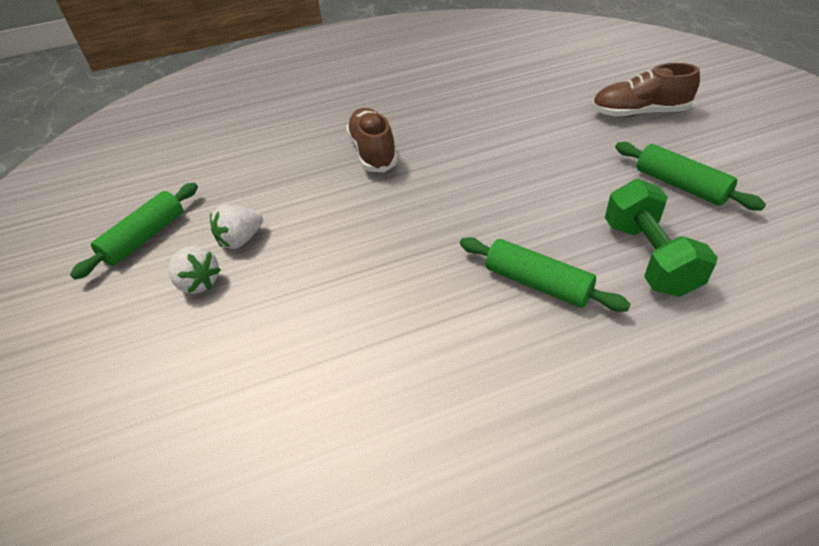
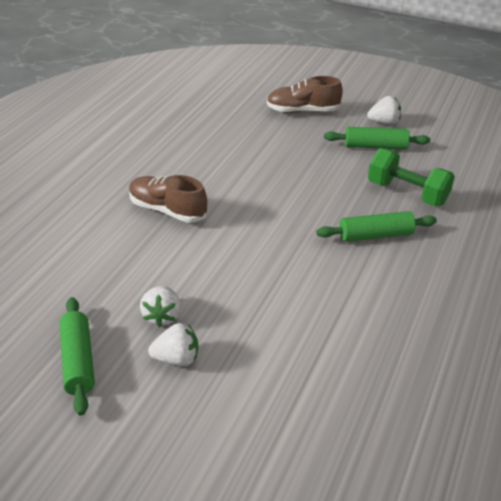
camera: 50 degrees left, 5 degrees down
brown shoe [592,63,700,117] -> brown shoe turned 45 degrees clockwise [267,76,343,113]
none -> white strawberry [367,96,401,125]

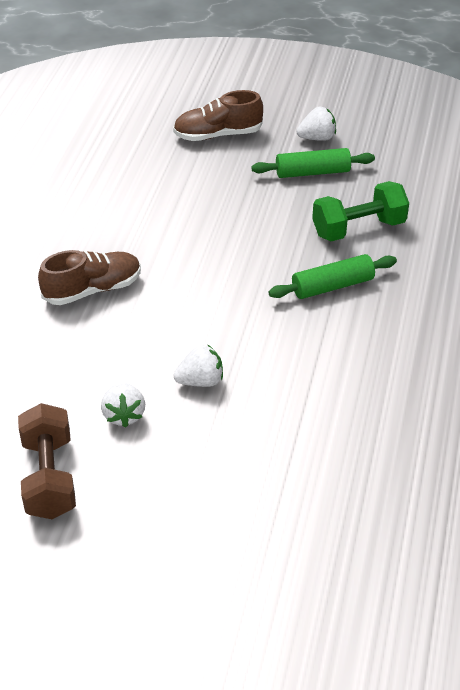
camera: 10 degrees left, 5 degrees up
green rolling pin [59,297,95,416] -> brown dumbbell [18,403,76,519]
brown shoe [129,175,207,223] -> brown shoe turned 135 degrees clockwise [38,250,141,305]
white strawberry [148,323,198,366] -> white strawberry moved to [174,344,223,387]
green dumbbell [368,148,455,206] -> green dumbbell turned 45 degrees counterclockwise [312,181,409,241]

